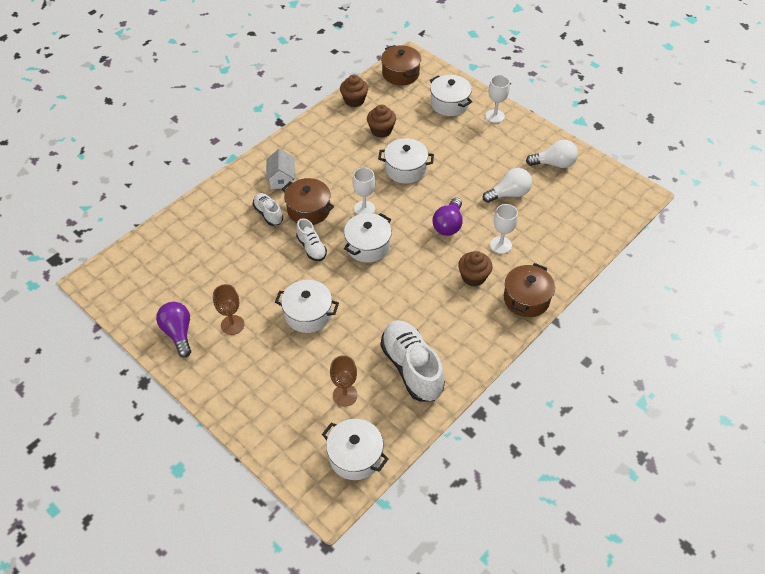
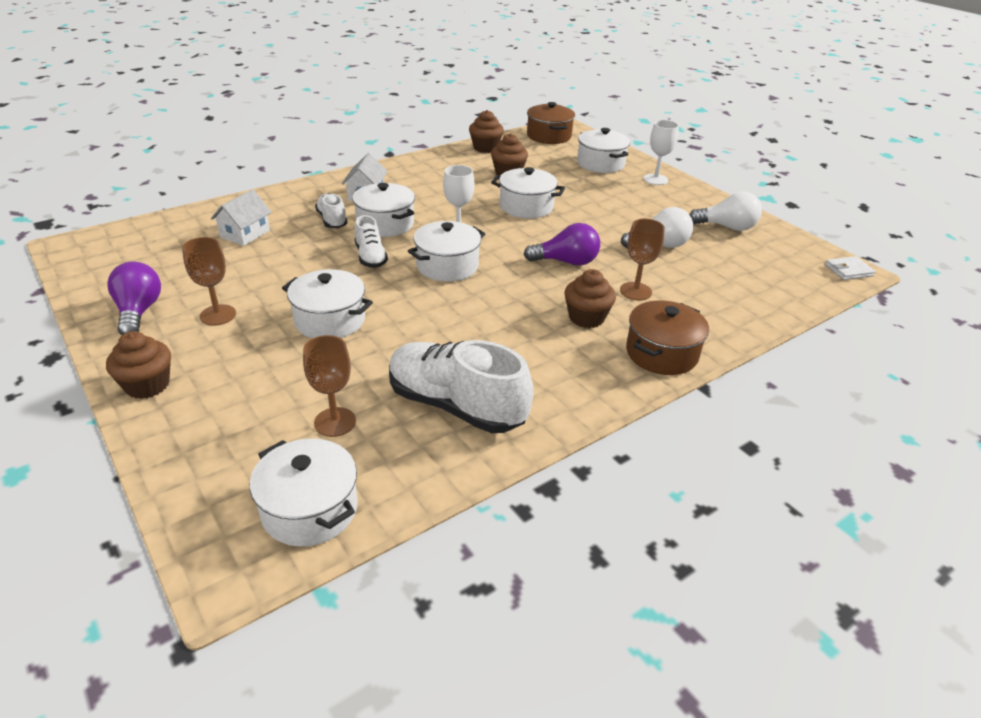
camera: 10 degrees right, 15 degrees down
brown pot [282,178,334,225] -> white pot [352,183,415,237]
white shoe [381,320,445,401] -> white shoe turned 45 degrees counterclockwise [389,340,534,433]
purple light bulb [433,197,463,236] -> purple light bulb turned 120 degrees counterclockwise [524,223,600,266]
white goblet [490,204,518,254] -> brown goblet [620,219,665,300]
none -> brown cupcake [106,331,171,399]
none -> white house [211,189,272,246]
none -> white wallet [825,256,876,280]

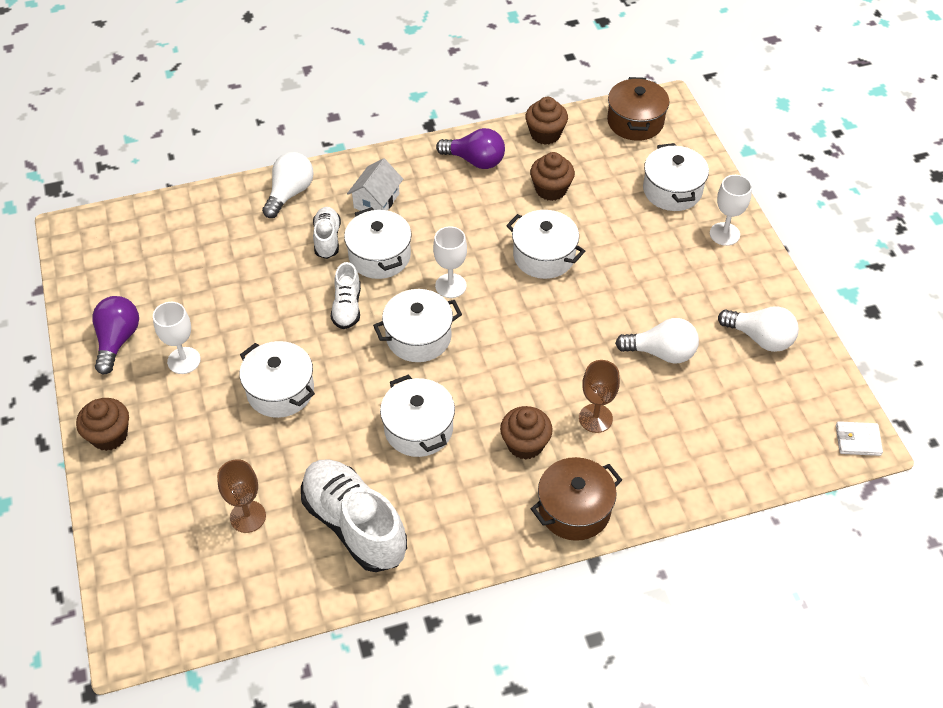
camera: 20 degrees right, 15 degrees up
brown goblet [182,237,236,326] -> white goblet [153,302,201,374]
white house [211,189,272,246] -> none
white pot [250,439,358,547] -> white pot moved to [380,374,455,457]
purple light bulb [524,223,600,266] -> purple light bulb moved to [436,128,505,169]
none -> white light bulb [262,152,314,218]

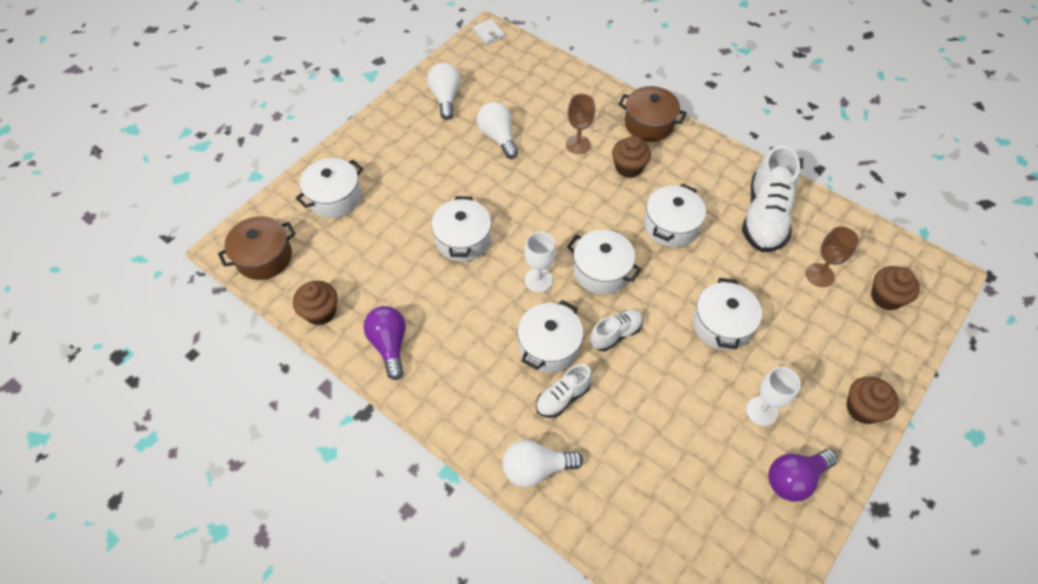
camera: 125 degrees left, 5 degrees up
white house [347,158,403,211] -> none
brown cupcake [530,152,575,201] -> brown cupcake moved to [871,266,920,310]
white goblet [710,175,752,246] -> none

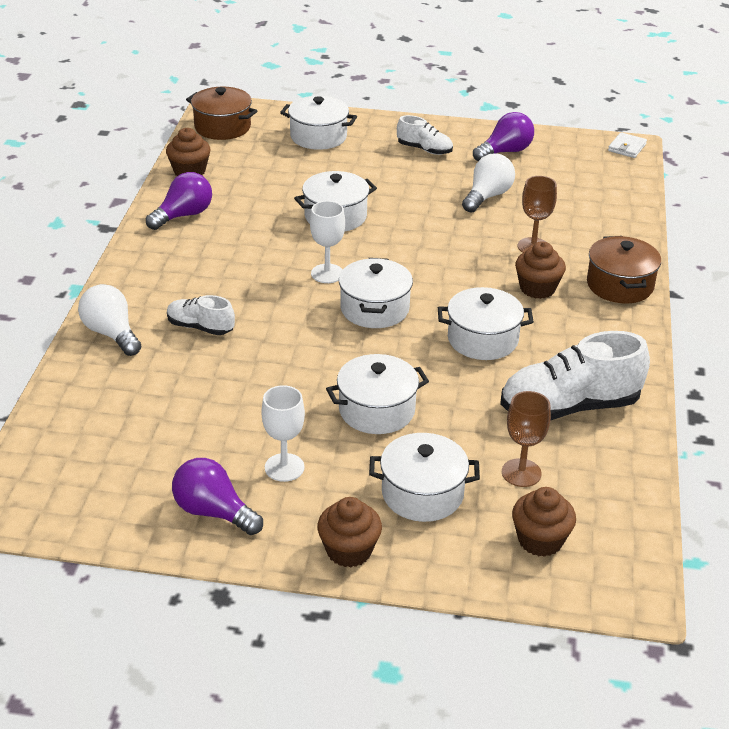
camera: 60 degrees right, 20 degrees down
white light bulb [427,63,461,120] -> purple light bulb [473,112,534,161]
white pot [517,300,583,372] -> white pot moved to [369,433,480,522]
white shoe [590,310,643,351] -> white shoe moved to [397,115,453,155]

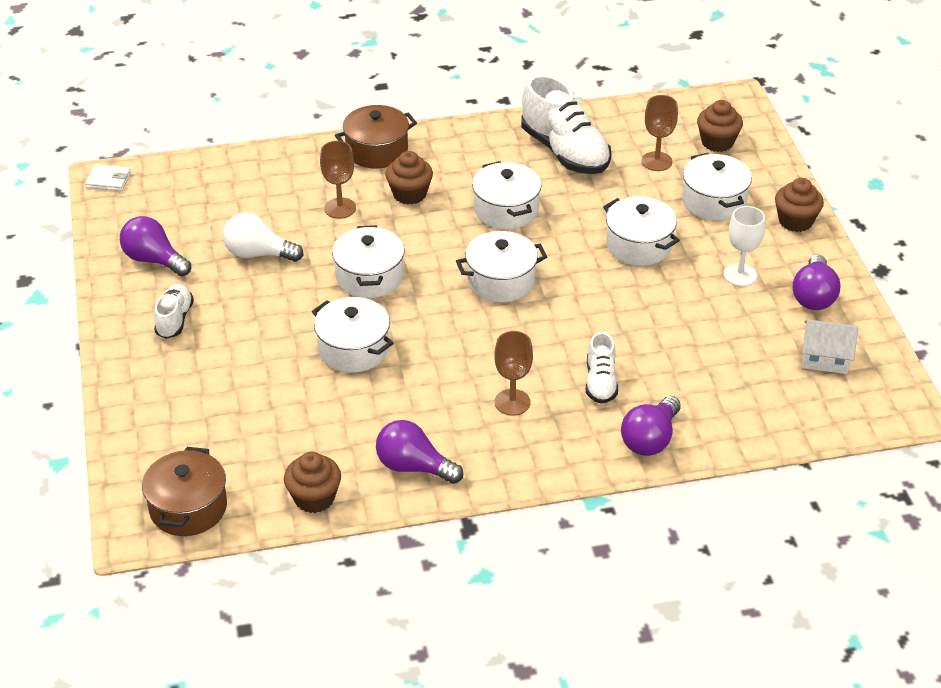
camera: 110 degrees left, 5 degrees up
white light bulb [78,284,141,356] -> purple light bulb [621,396,681,456]
white pot [280,96,357,150] -> white pot moved to [332,225,405,298]
white goblet [310,201,345,283] -> none
none -> brown goblet [494,331,533,416]
none -> white house [802,319,858,374]

